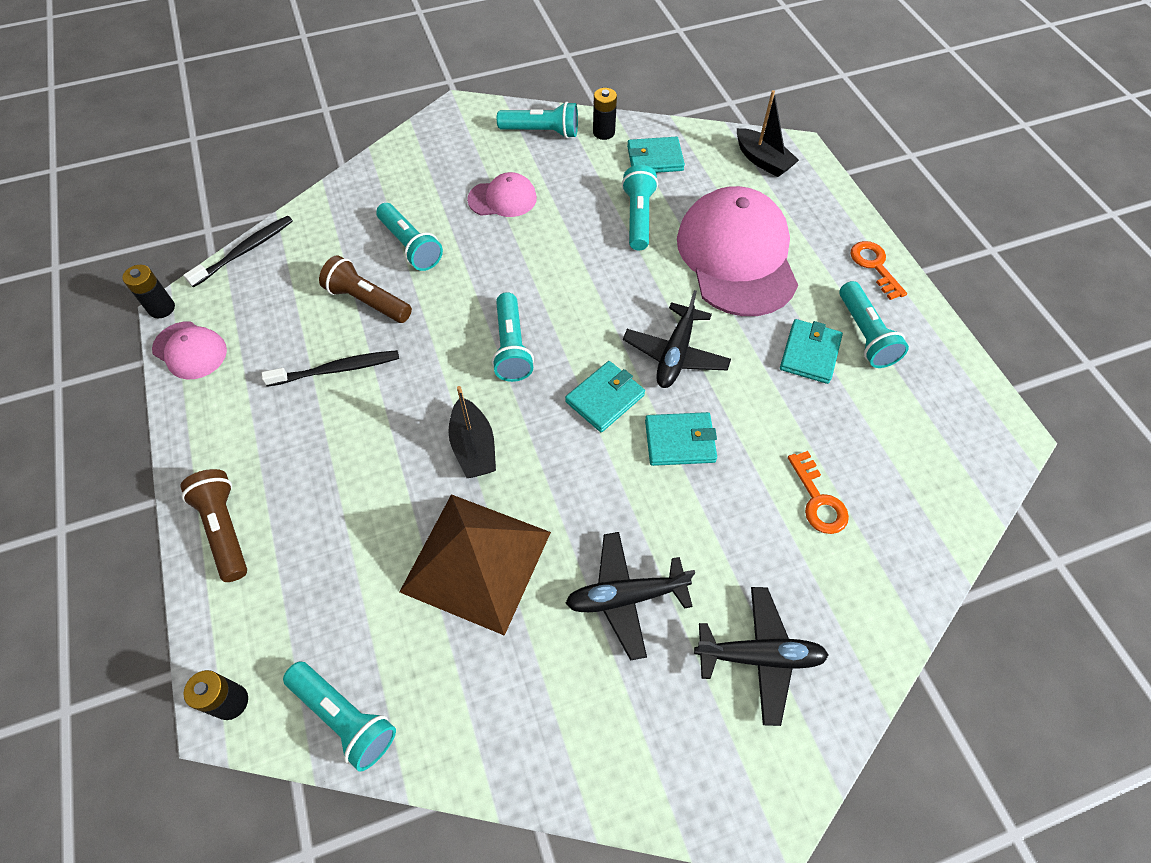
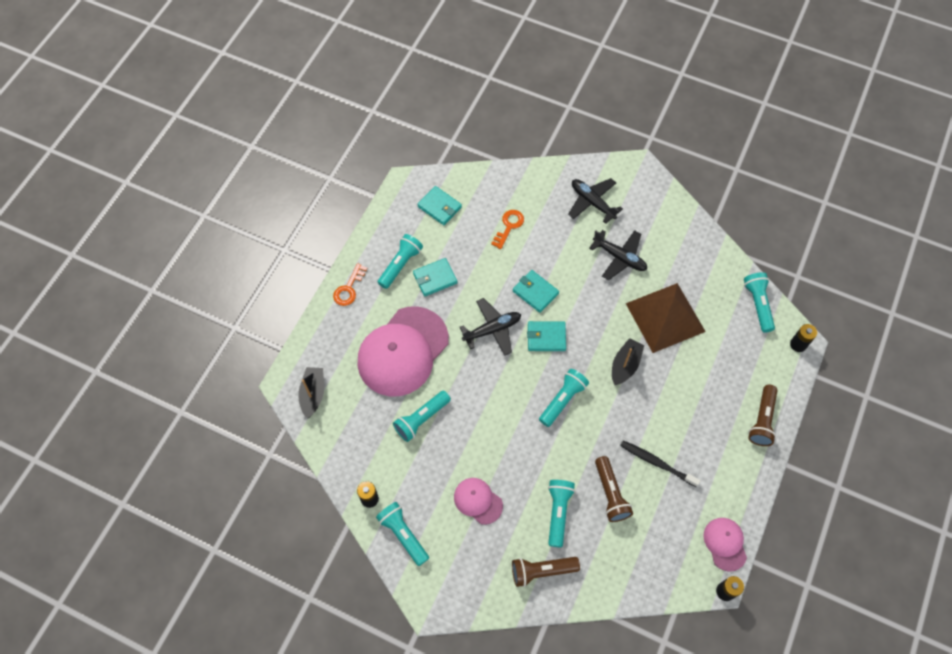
camera: 135 degrees left, 5 degrees up
black toothbrush [183,216,293,287] -> none
turquoise wallet [627,137,685,173] -> turquoise wallet moved to [417,186,462,225]
none -> brown flashlight [512,557,580,587]

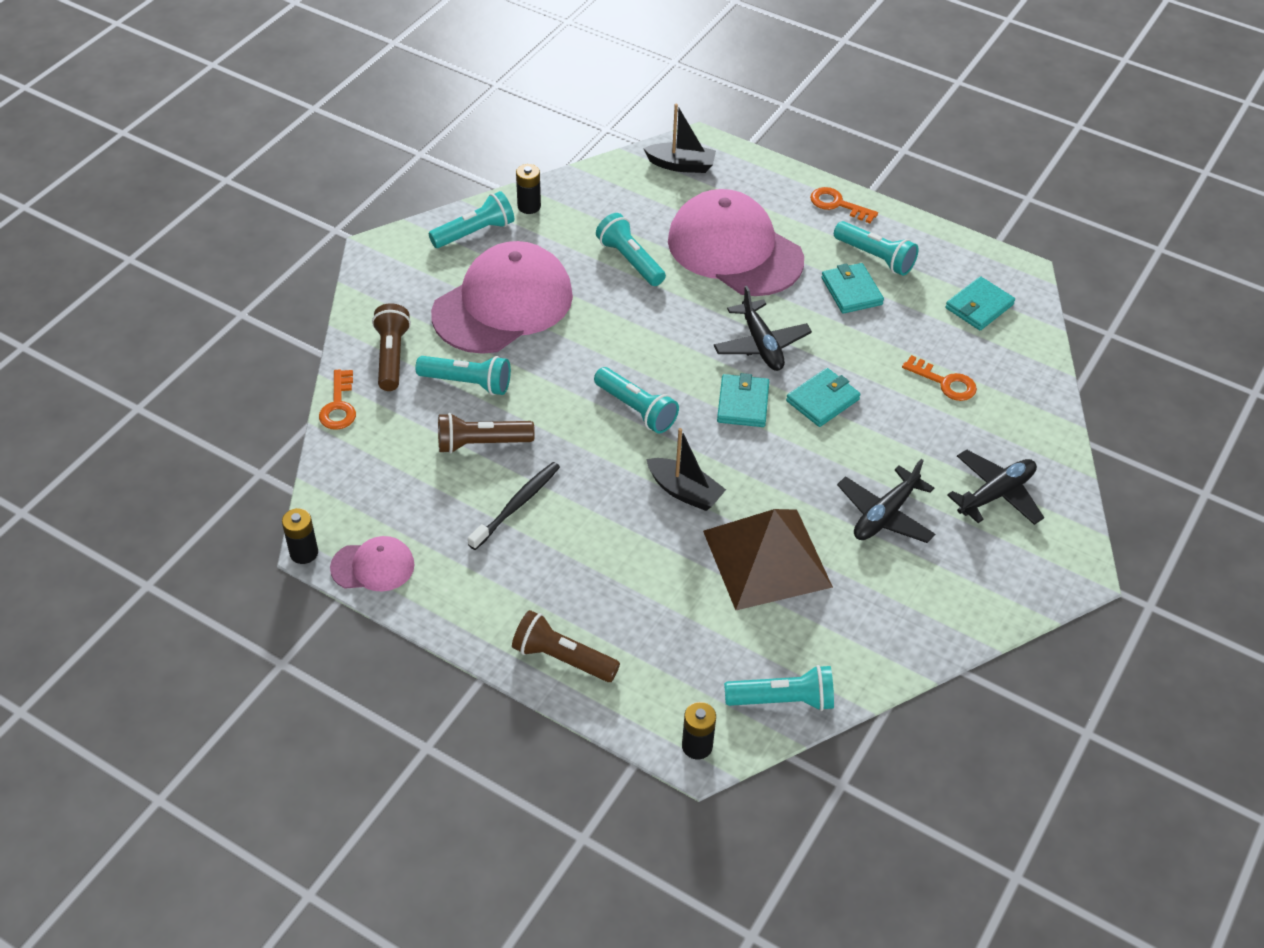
camera: 95 degrees right, 15 degrees down
pink cap [454,478,503,525] -> pink cap [431,241,573,354], size x2.09
none -> orange key [319,369,356,430]

